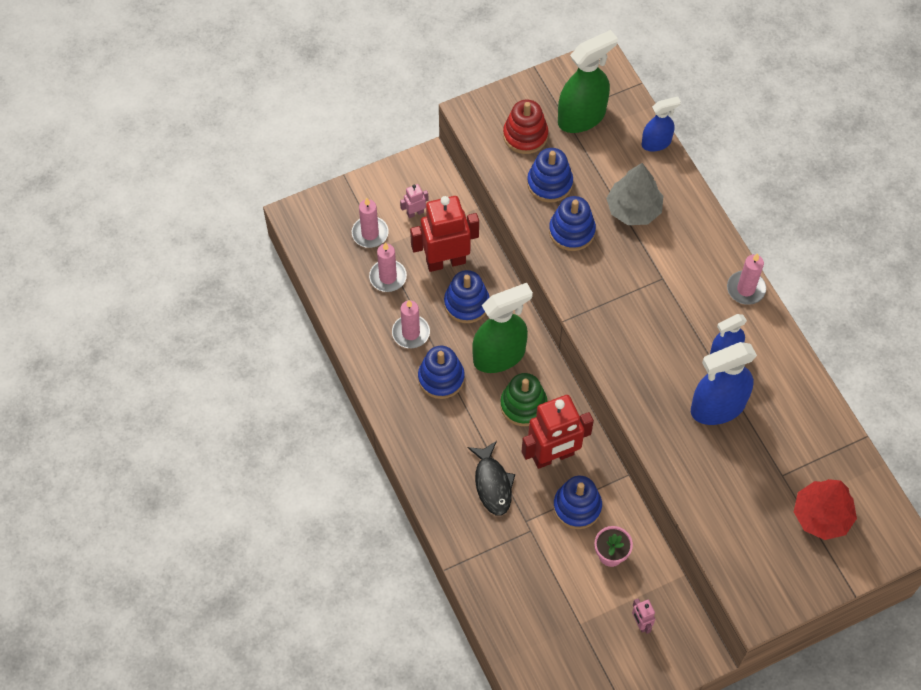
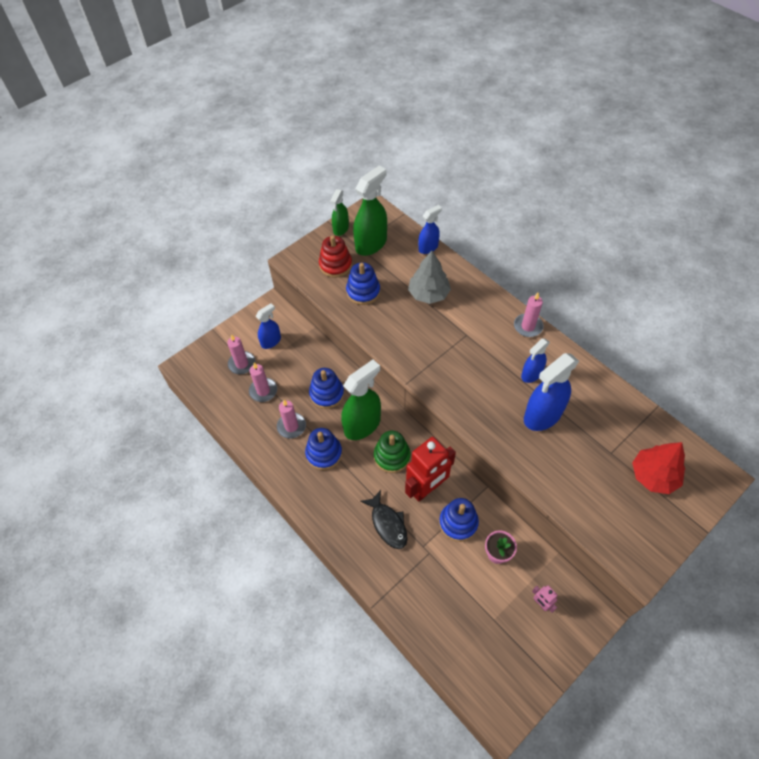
camera: 15 degrees left, 5 degrees down
pink robot [400,184,429,218] -> blue spray bottle [255,303,281,349]
red robot [410,196,479,272] -> none
blue stacking toy [549,196,596,251] -> none
none -> green spray bottle [330,189,349,236]

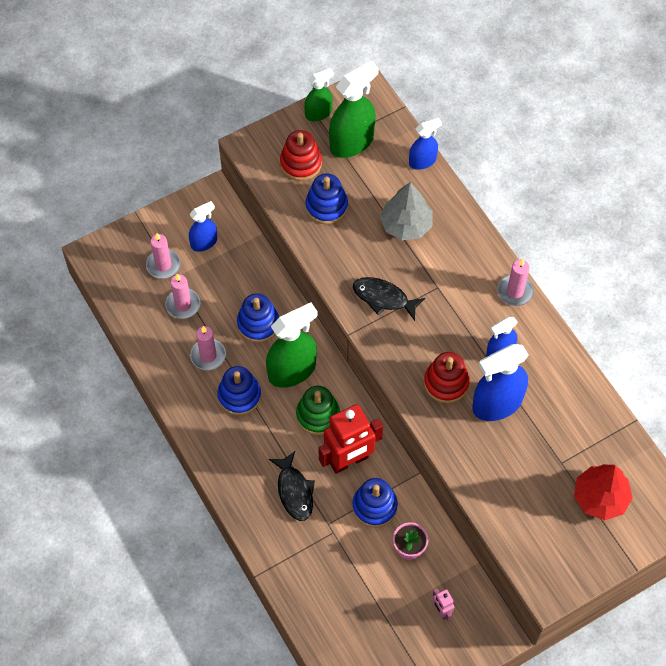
camera: 10 degrees right, 5 degrees up
green spray bottle [330,189,349,236] -> green spray bottle turned 150 degrees counterclockwise [304,68,334,121]
none -> black fish [353,277,425,321]
none -> red stacking toy [424,352,470,403]

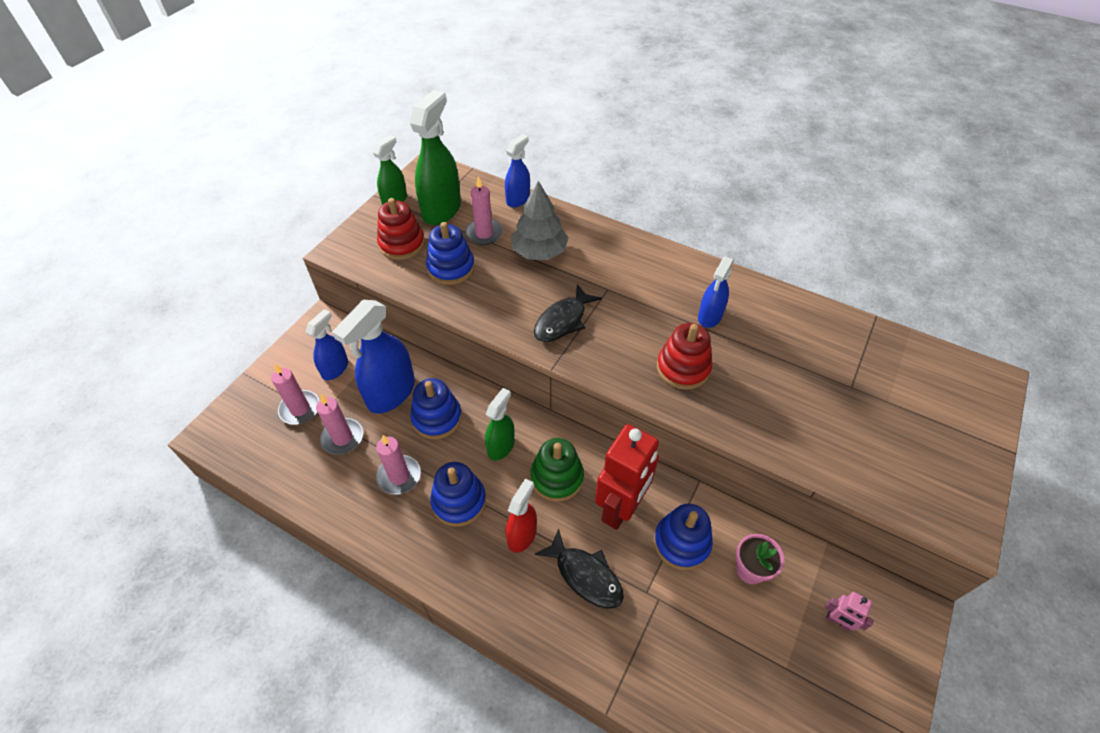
camera: 30 degrees left, 10 degrees down
green spray bottle [266,302,318,388] -> green spray bottle [485,388,515,460], size x0.58
black fish [353,277,425,321] -> black fish turned 45 degrees counterclockwise [534,284,602,342]
blue spray bottle [472,344,529,421] -> blue spray bottle moved to [332,300,415,414]
pink candle [497,259,534,306] -> pink candle moved to [465,176,503,245]
red tree [574,464,633,520] -> none
none -> red spray bottle [505,478,537,553]

